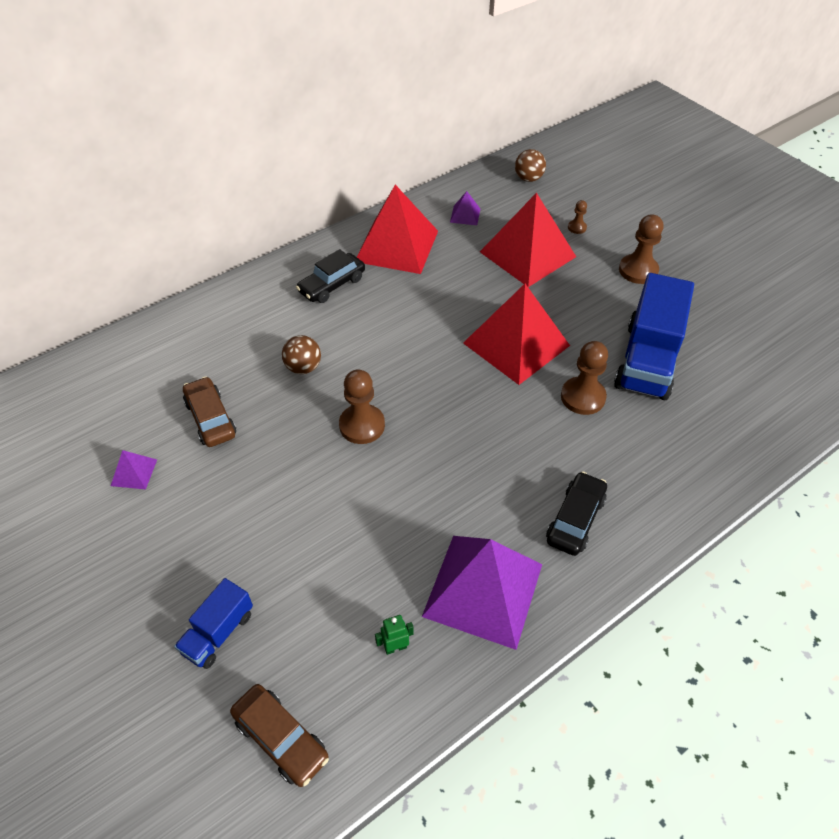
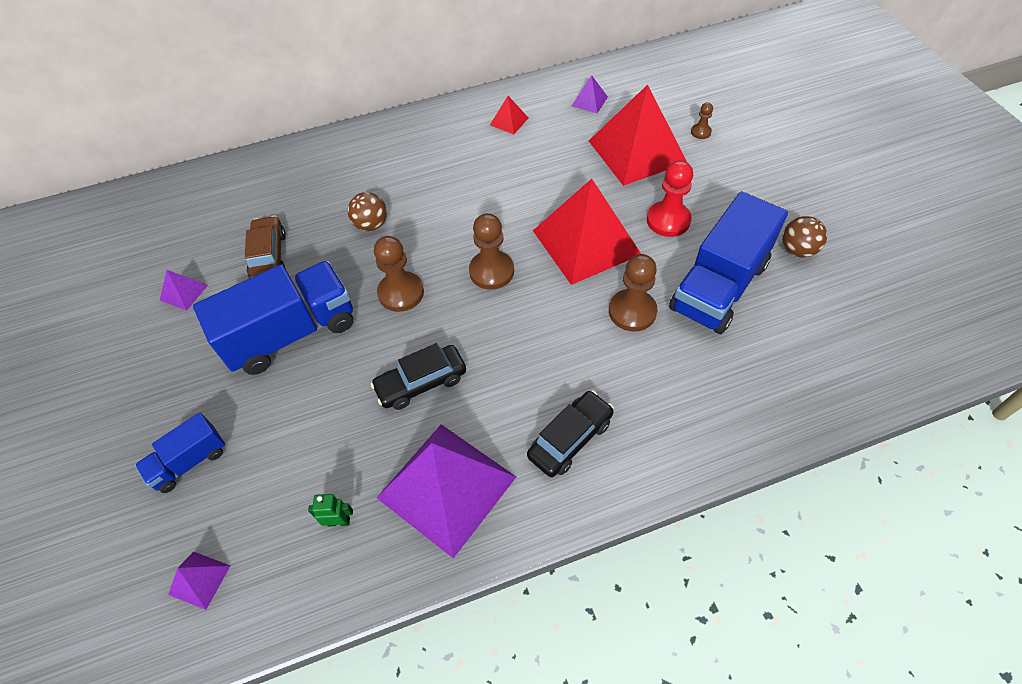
camera: 20 degrees right, 5 degrees up
brown car [230,684,329,787] -> purple pyramid [168,552,231,610]
black car [296,249,365,303] -> black car moved to [371,343,466,410]
red pyramid [357,185,438,274] -> red pyramid [490,96,528,134], size x0.42
brown ball [515,149,546,182] -> brown ball moved to [782,216,827,258]
brown pawn [619,214,664,284] -> brown pawn moved to [469,213,514,290]
none -> blue truck [193,261,353,375]
none -> red pawn [647,160,693,237]

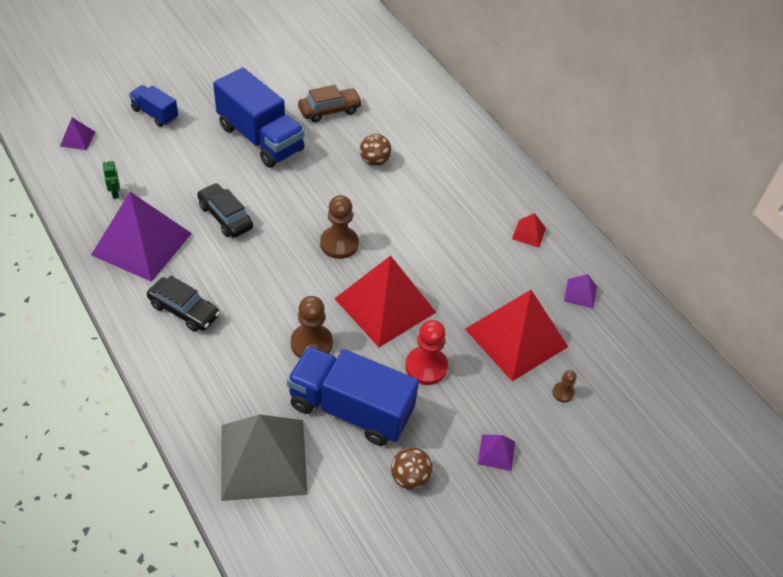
camera: 70 degrees right, 5 degrees down
purple pyramid [160,270,208,310] -> purple pyramid moved to [478,435,515,471]
brown pawn [374,236,424,312] -> none
none -> grey pyramid [221,414,308,501]

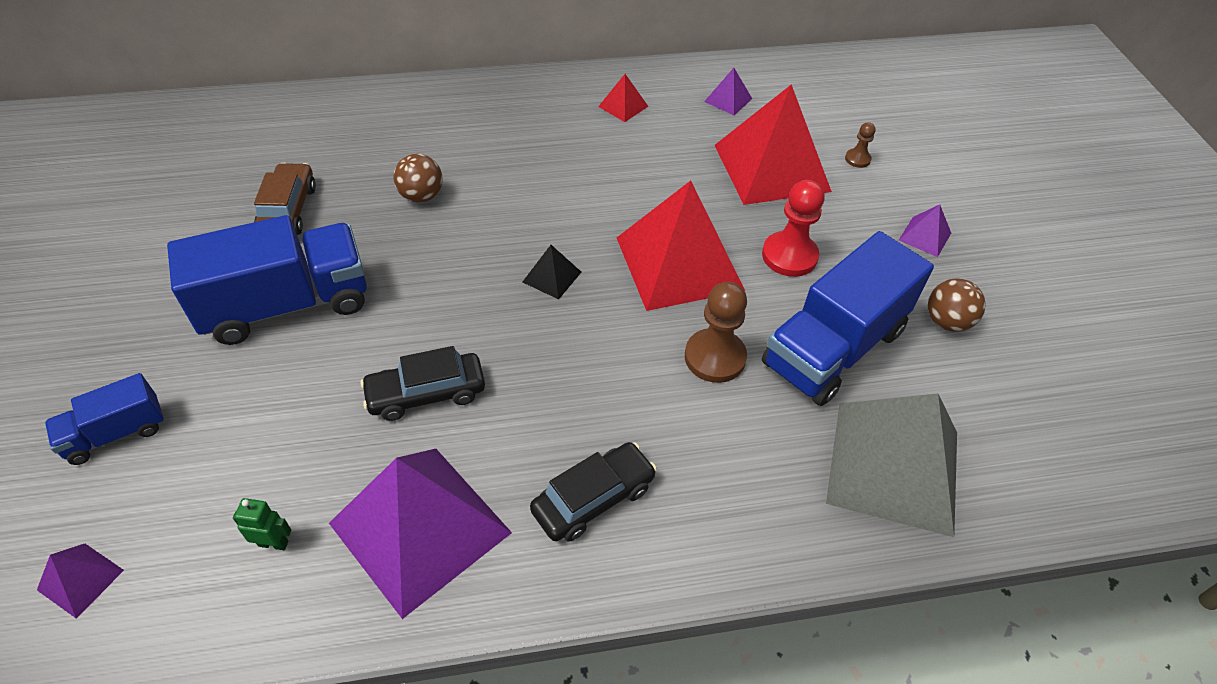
camera: 65 degrees left, 0 degrees up
brown pawn [320,195,359,259] -> black pyramid [523,245,581,299]

